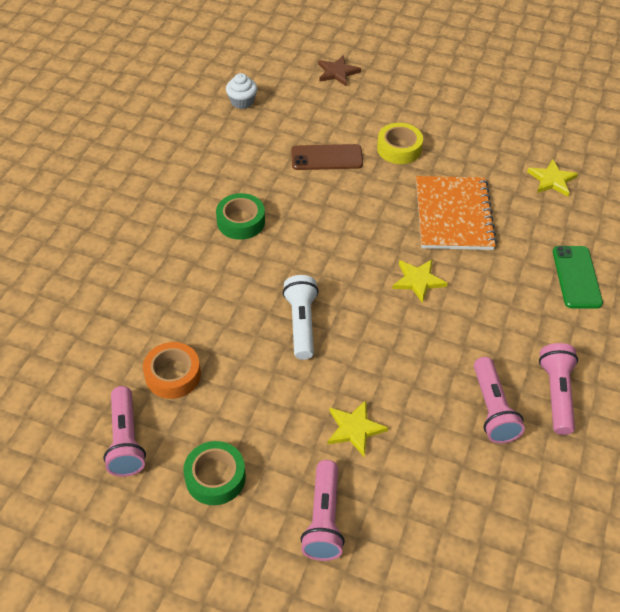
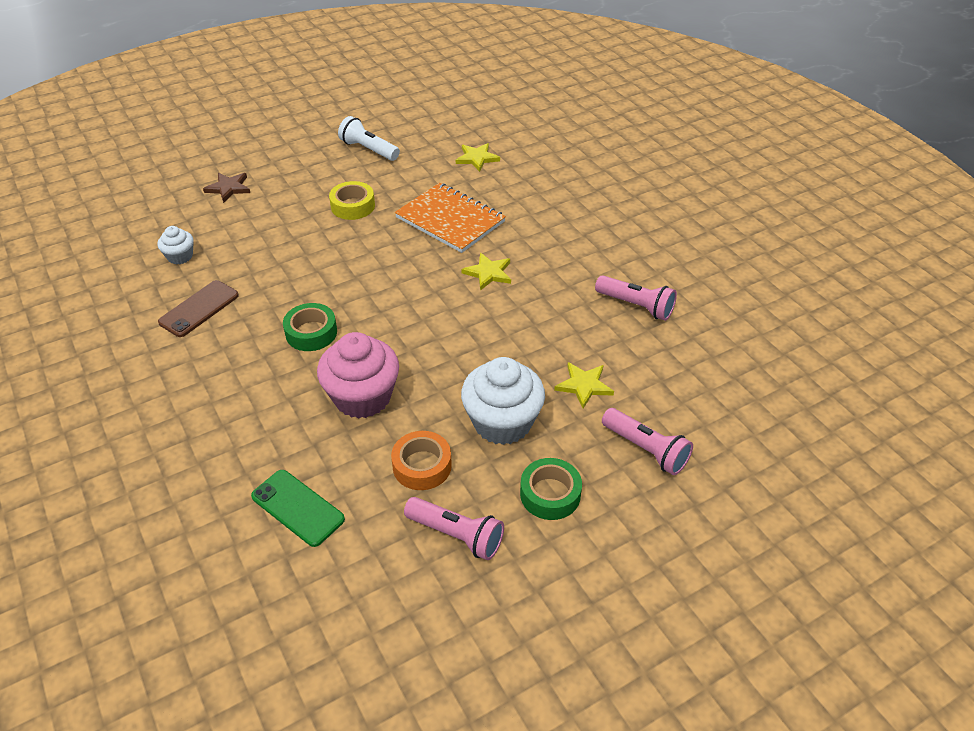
camera: 50 degrees left, 5 degrees down
white flashlight [283,275,319,360] -> white flashlight moved to [338,116,400,161]
brown phone [291,144,363,170] -> brown phone moved to [158,280,239,337]
pink flashlight [539,343,578,435] -> none
green phone [553,246,603,309] -> green phone moved to [251,470,345,547]
none -> pink cupcake [317,332,399,419]
none -> white cupcake [461,357,545,445]

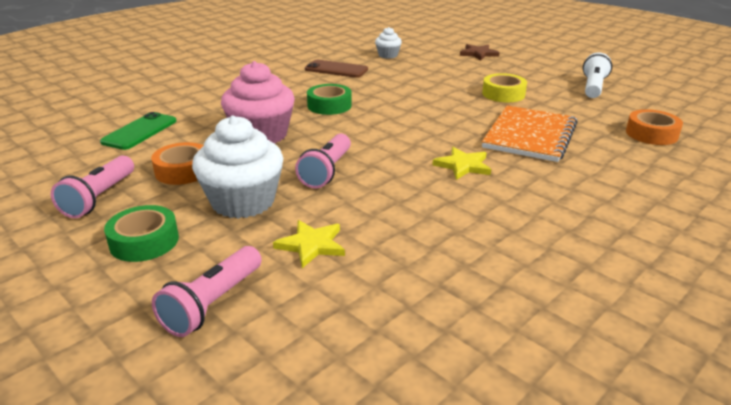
camera: 75 degrees right, 15 degrees down
yellow star [456,143,500,172] -> orange tape [626,109,683,145]
pink flashlight [595,275,677,321] -> pink flashlight moved to [295,134,351,188]

